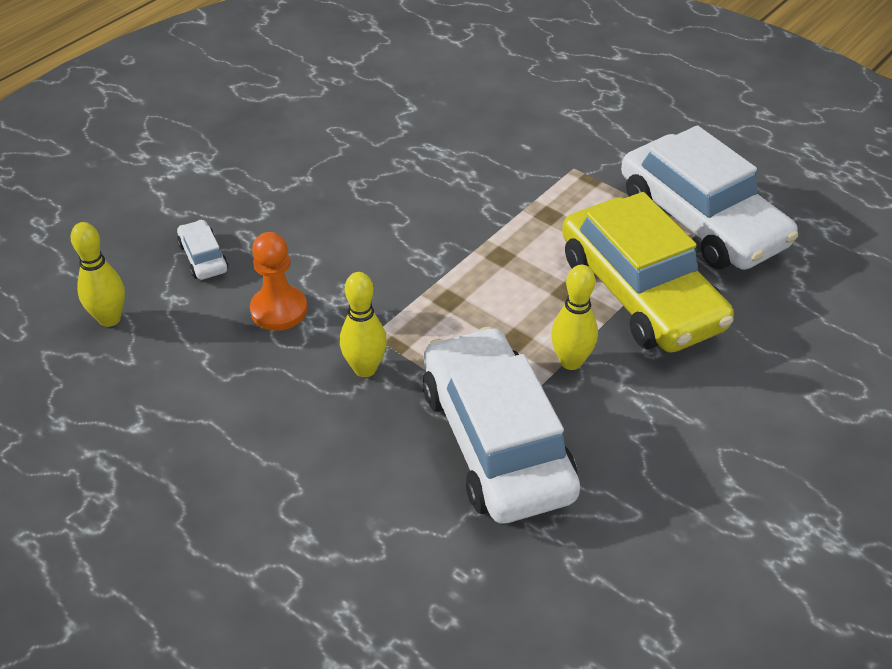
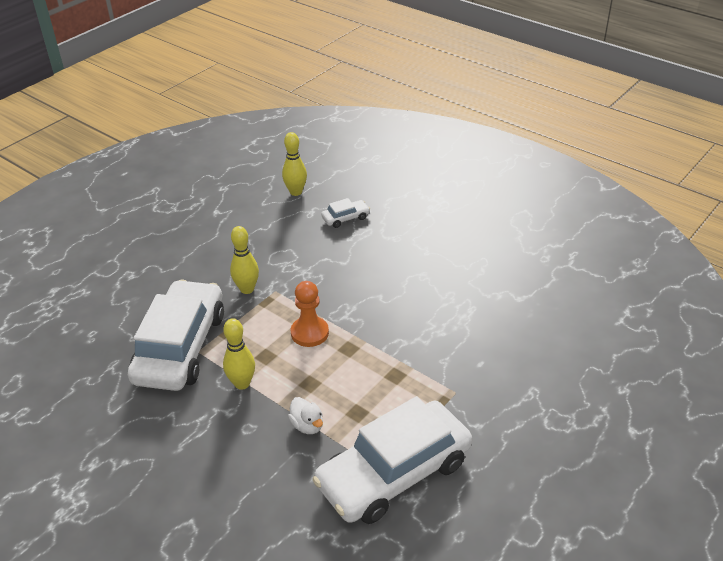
camera: 90 degrees right, 5 degrees down
orange pawn [250,232,307,331] -> orange pawn moved to [291,281,329,347]
white car [423,327,580,524] -> white car turned 60 degrees counterclockwise [128,280,224,391]
yellow car [562,192,734,353] -> white duck [288,397,323,434]

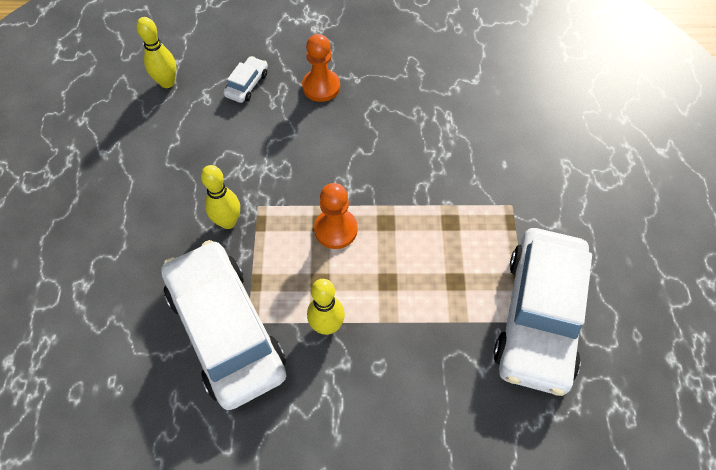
camera: 40 degrees left, 20 degrees up
white duck [288,397,323,434] -> none
none -> orange pawn [302,34,340,102]

